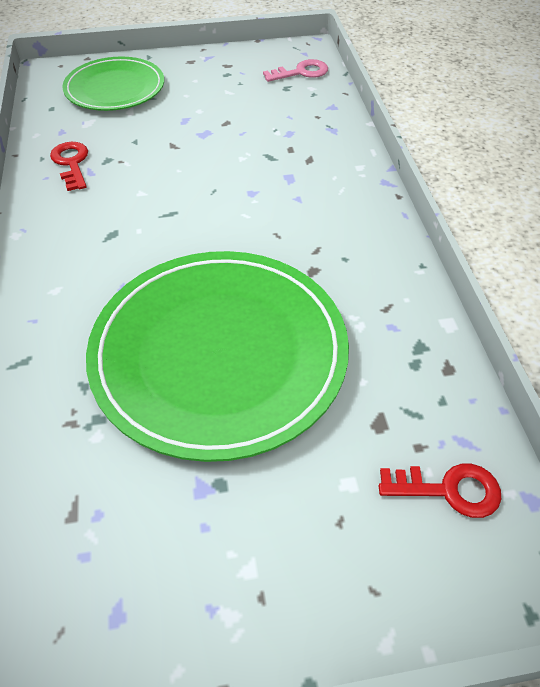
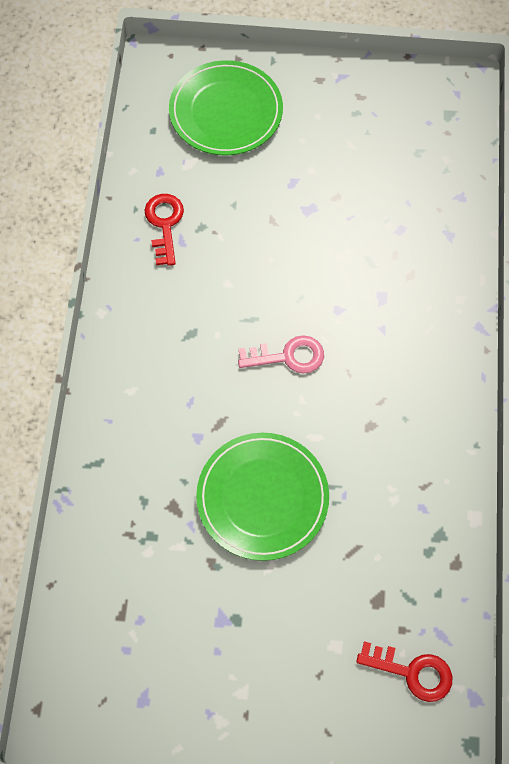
camera: 15 degrees right, 15 degrees up
green plate [86,251,349,462] -> green plate [196,433,329,561], size x0.59
pink key [263,59,328,82] -> pink key moved to [238,335,324,374]

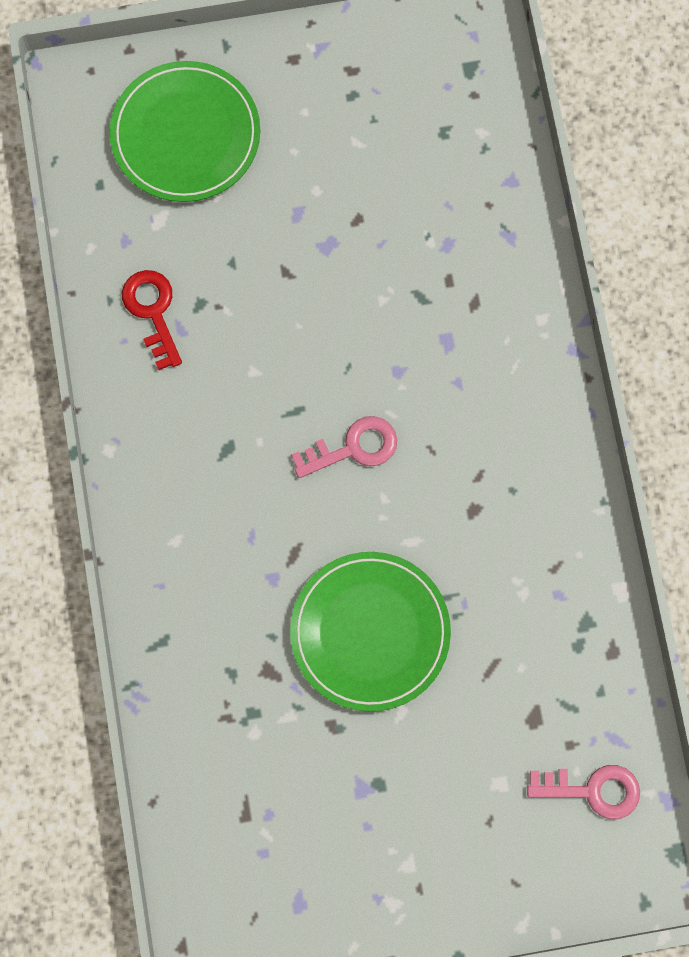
camera: 15 degrees left, 10 degrees up
red key [356,641,452,702] -> pink key [527,765,640,819]

